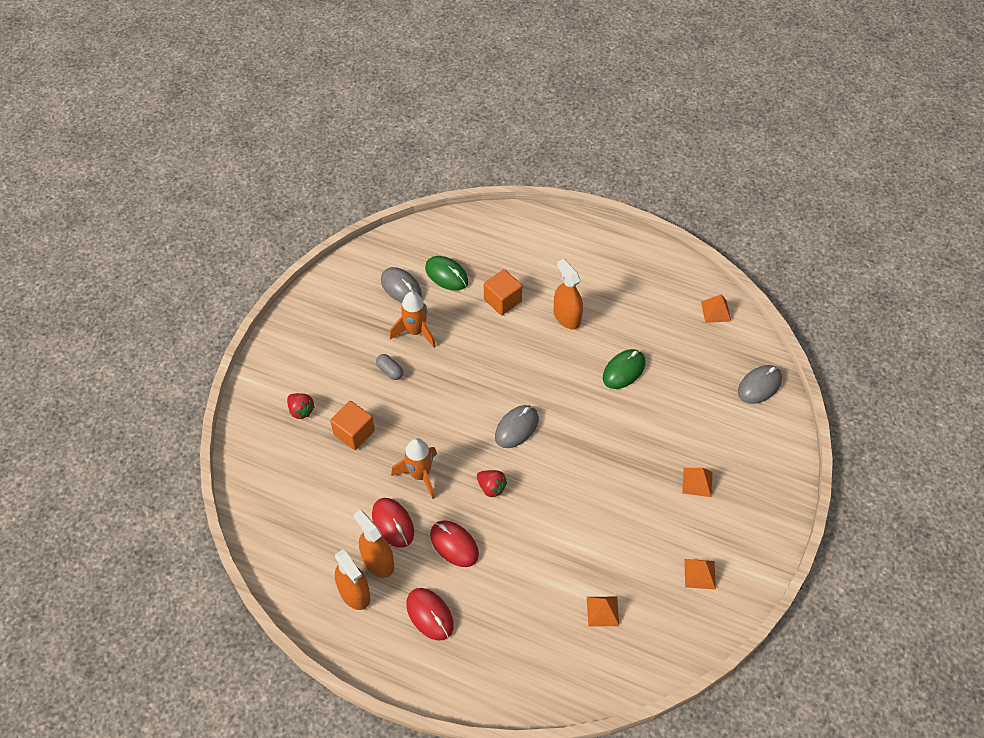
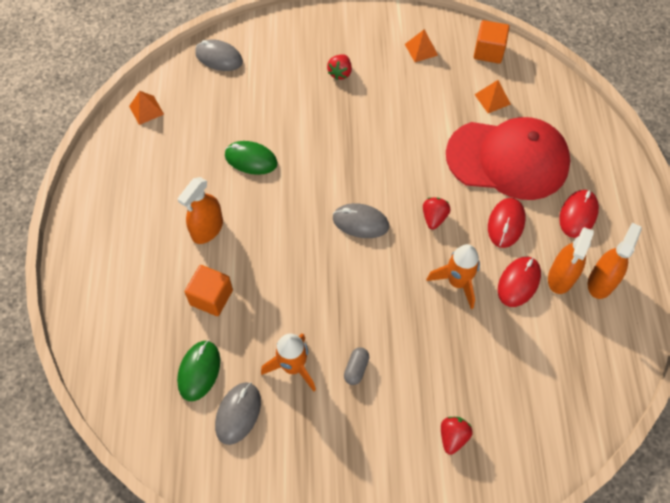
camera: 115 degrees left, 5 degrees up
orange cube [330,401,375,450] -> orange cube moved to [474,20,510,64]
orange pyramid [682,468,712,497] -> red strawberry [327,54,352,80]
none -> red cap [446,117,571,200]

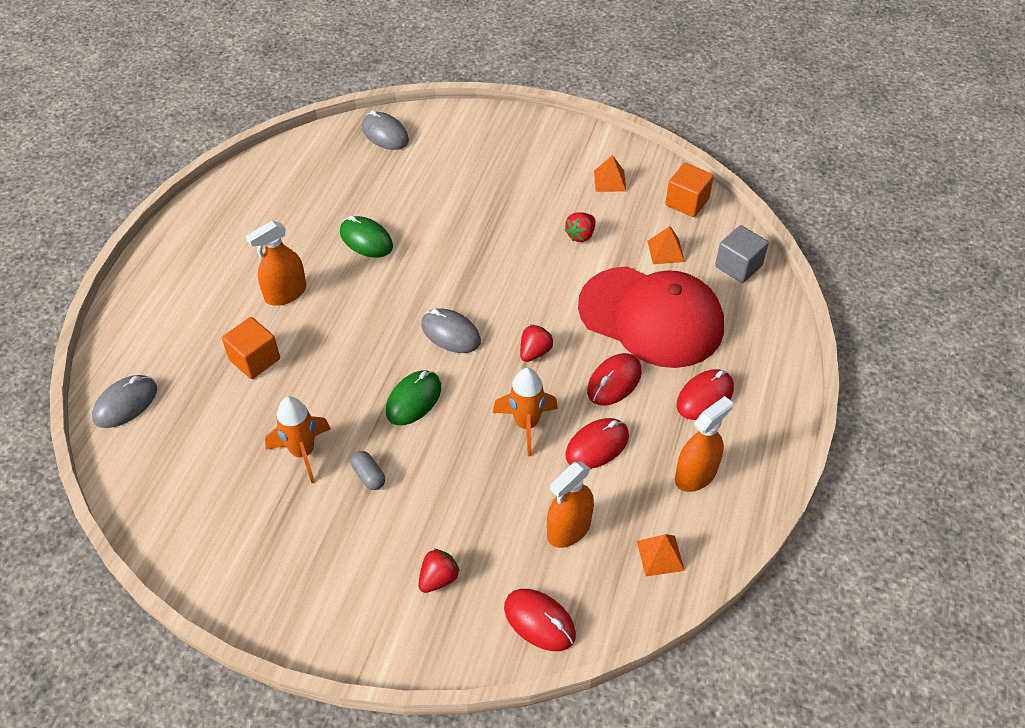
camera: 20 degrees right, 10 degrees down
orange pyramid [129,91,164,125] -> orange pyramid moved to [637,534,685,576]
green mouse [177,340,220,401] -> green mouse moved to [386,370,441,425]
grey mouse [215,382,261,445] -> grey mouse moved to [92,375,157,428]
red strawberry [327,54,352,80] -> red strawberry moved to [565,212,595,242]
grey capsule [344,347,369,385] -> grey capsule turned 75 degrees counterclockwise [351,451,385,490]
orange spray bottle [548,227,594,294] -> orange spray bottle moved to [547,462,594,548]
none -> red mouse [504,589,576,651]
none -> grey cube [715,225,769,283]

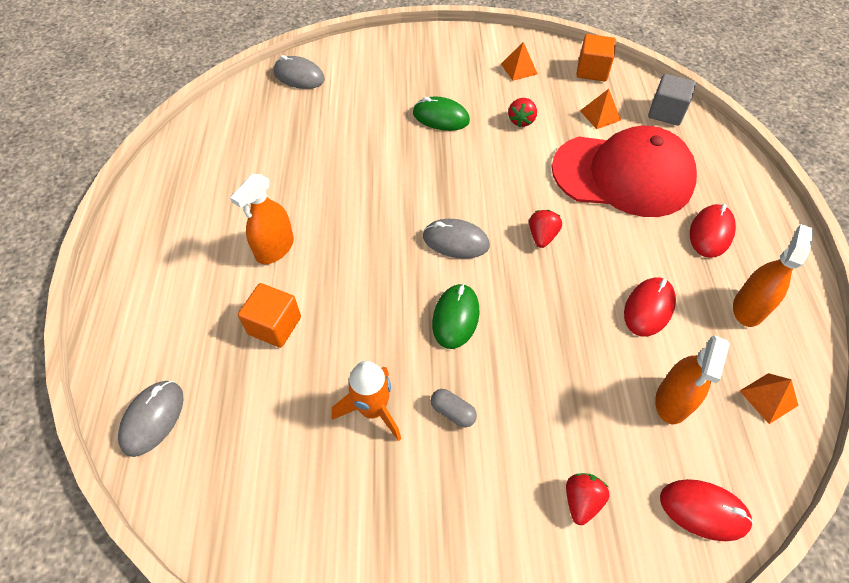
camera: 20 degrees left, 5 degrees up
green mouse [340,215,393,258] -> green mouse moved to [413,97,470,131]
orange rocket [493,368,558,456] -> none
red mouse [587,353,642,406] -> none

